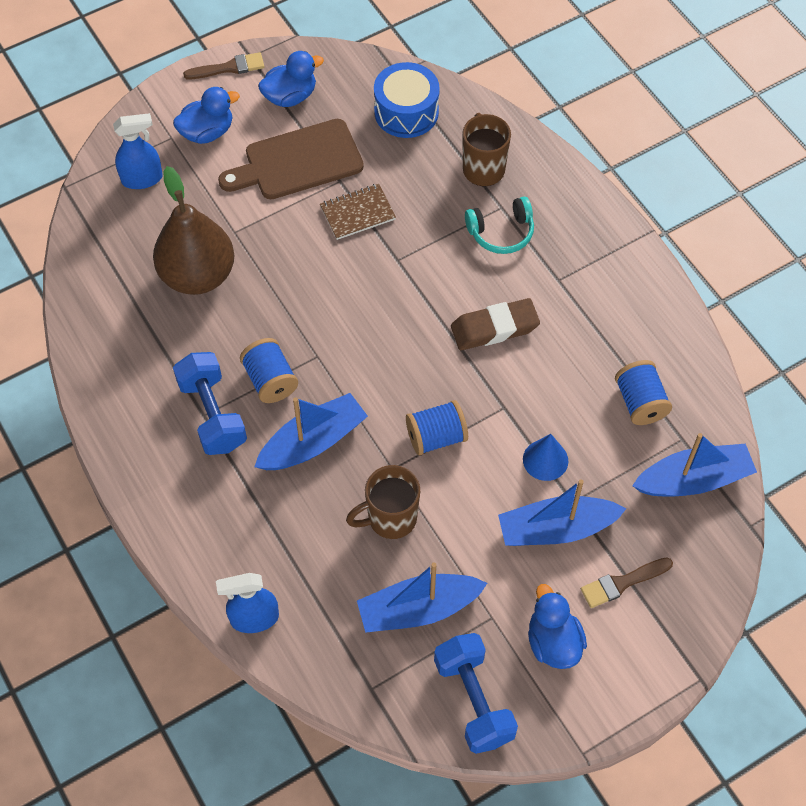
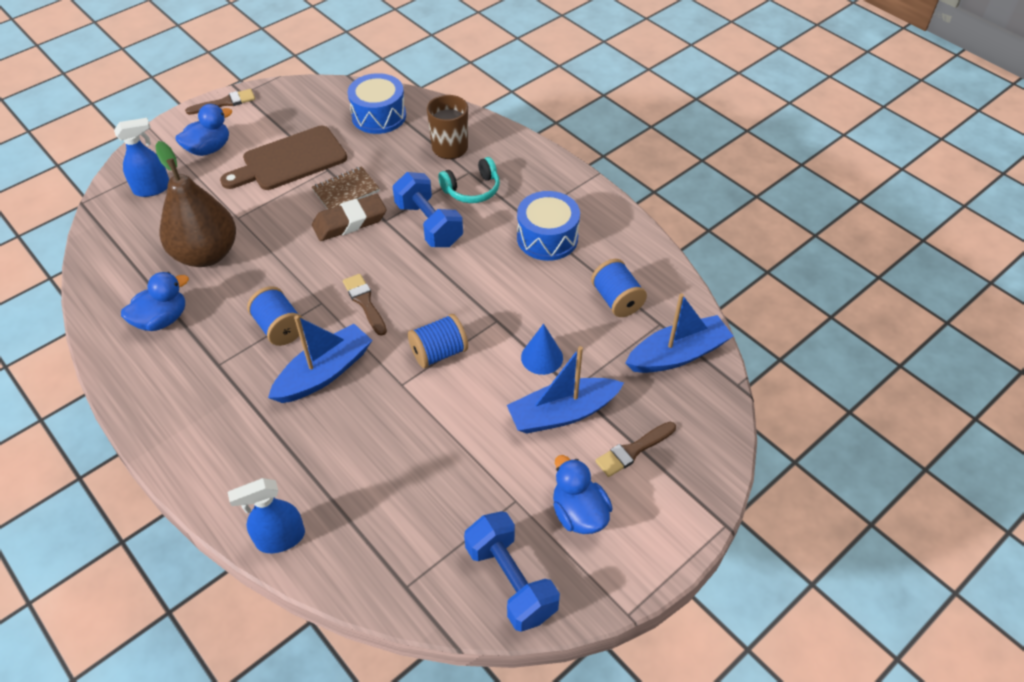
camera: 10 degrees left, 10 degrees down
blue dumbbell [173,352,247,455] -> blue dumbbell moved to [393,172,463,247]
blue duck [258,51,324,107] -> blue duck moved to [121,272,189,331]
brown mug [346,465,420,539] -> none
blue boat [357,563,487,633] -> none
brown eraser [451,298,540,350] -> brown eraser moved to [312,194,387,241]
none -> brown brush [343,274,387,336]
none -> blue drum [517,191,580,261]

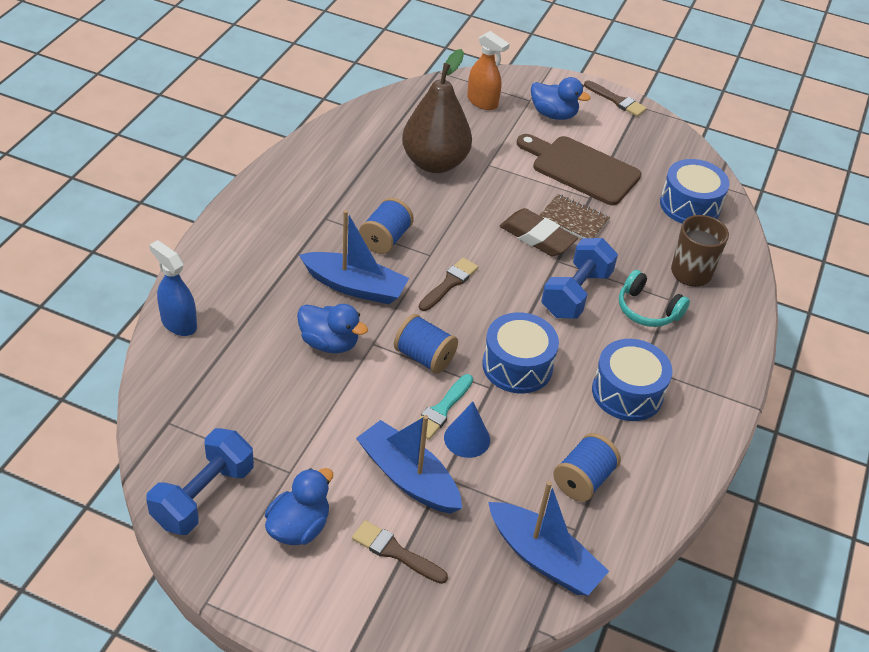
camera: 60 degrees right, 5 degrees down
blue spray bottle [114,118,169,197] -> orange spray bottle [467,31,509,110]
blue duck [121,272,189,331] -> blue duck moved to [297,304,368,353]
none -> turquoise brush [418,374,473,440]
none -> blue drum [482,312,559,394]

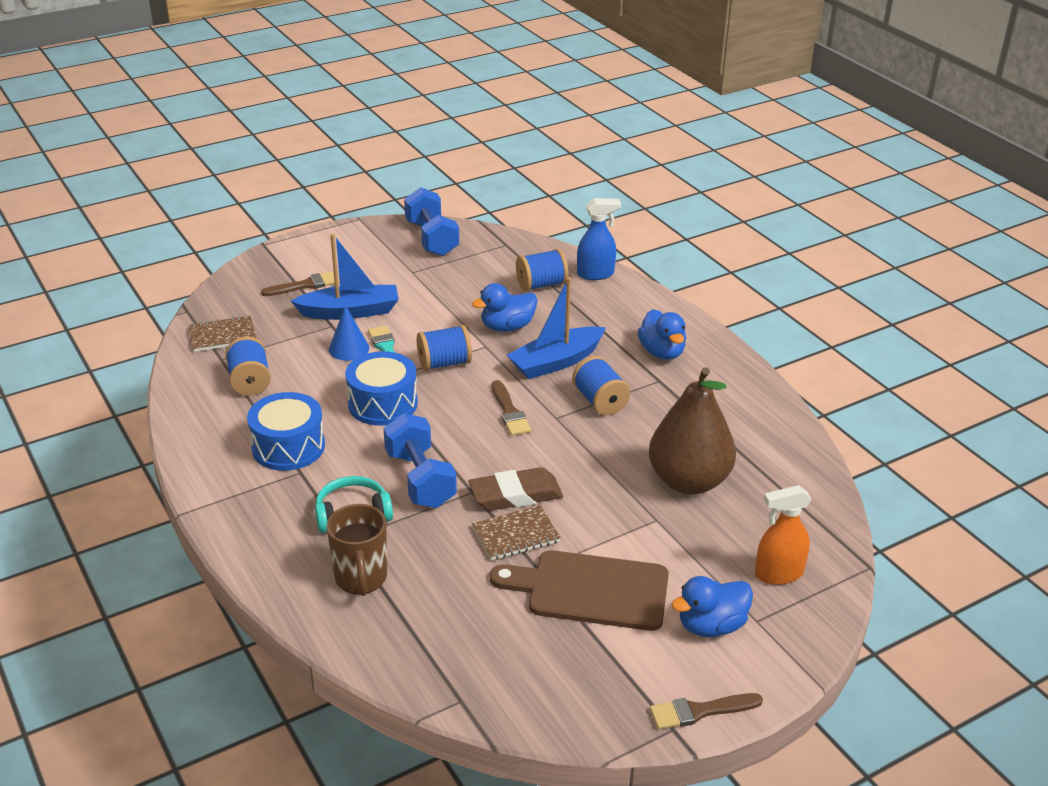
camera: 130 degrees right, 10 degrees down
blue duck [265,468,333,545] -> blue duck moved to [638,309,686,360]
blue boat [488,481,609,595] -> brown notebook [189,315,256,352]
brown cutting board [517,134,641,205] -> brown cutting board turned 150 degrees counterclockwise [490,550,669,631]
blue drum [660,159,730,224] -> none
none -> blue spool [516,249,568,291]

